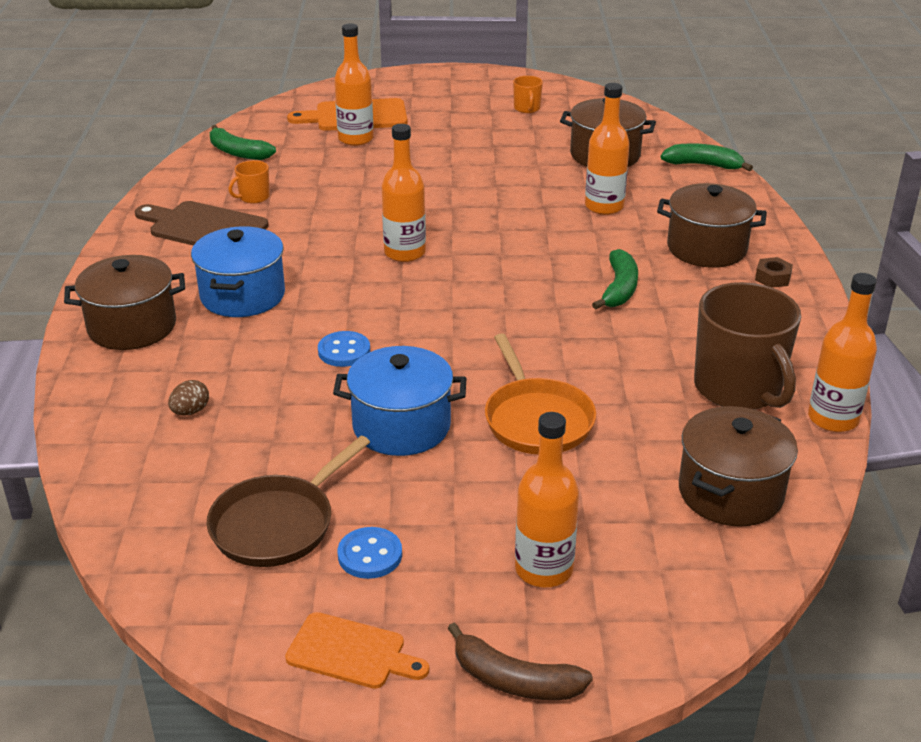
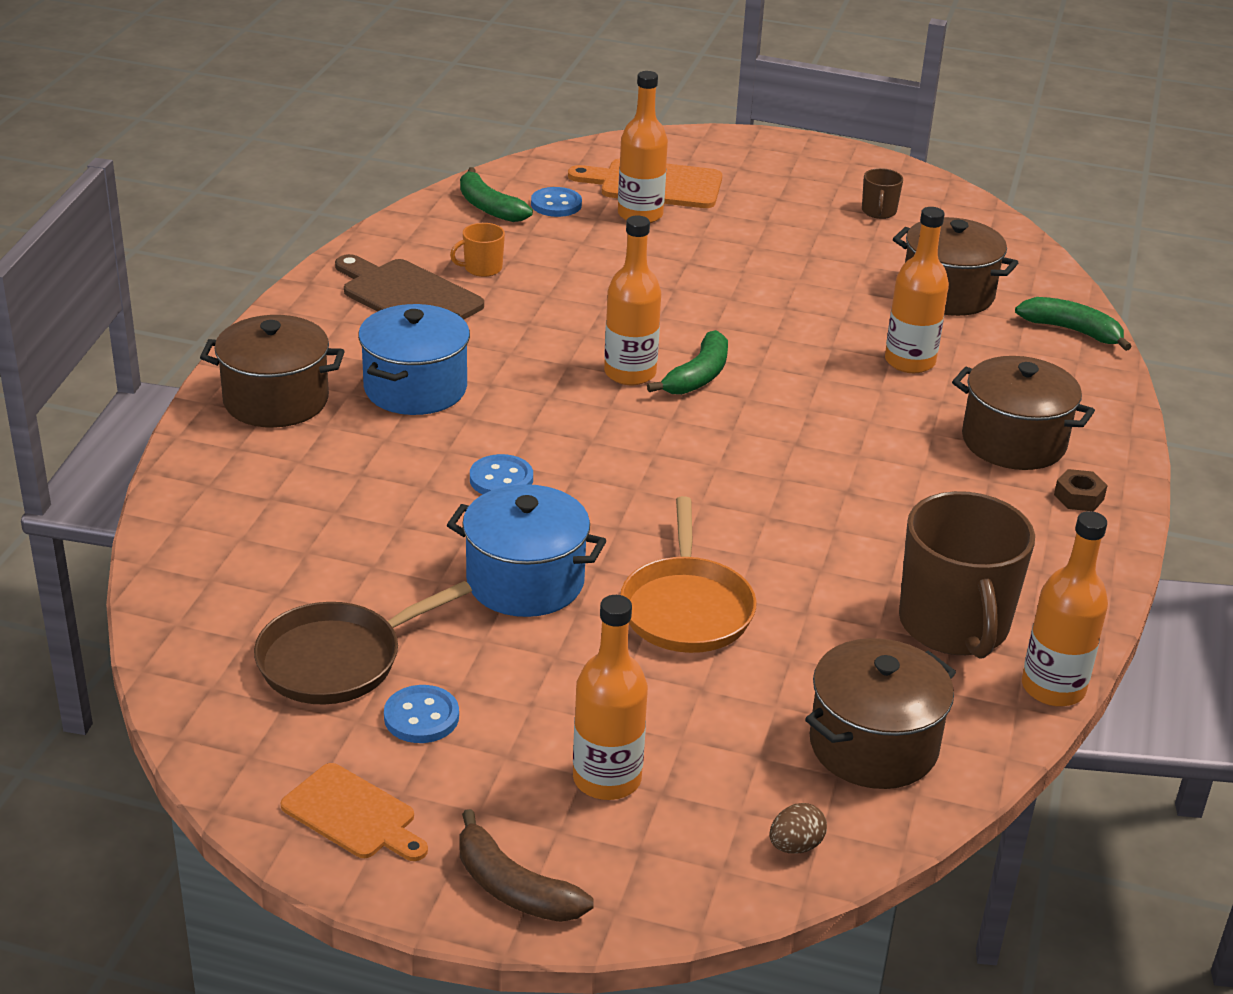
camera: 15 degrees right, 0 degrees up
brown egg [168,380,209,415] -> brown egg moved to [769,803,827,854]
orange mug [513,76,543,113] -> brown mug [862,168,903,219]
green banana [592,249,638,309] -> green banana moved to [647,330,728,395]
none -> blue button [531,187,582,217]

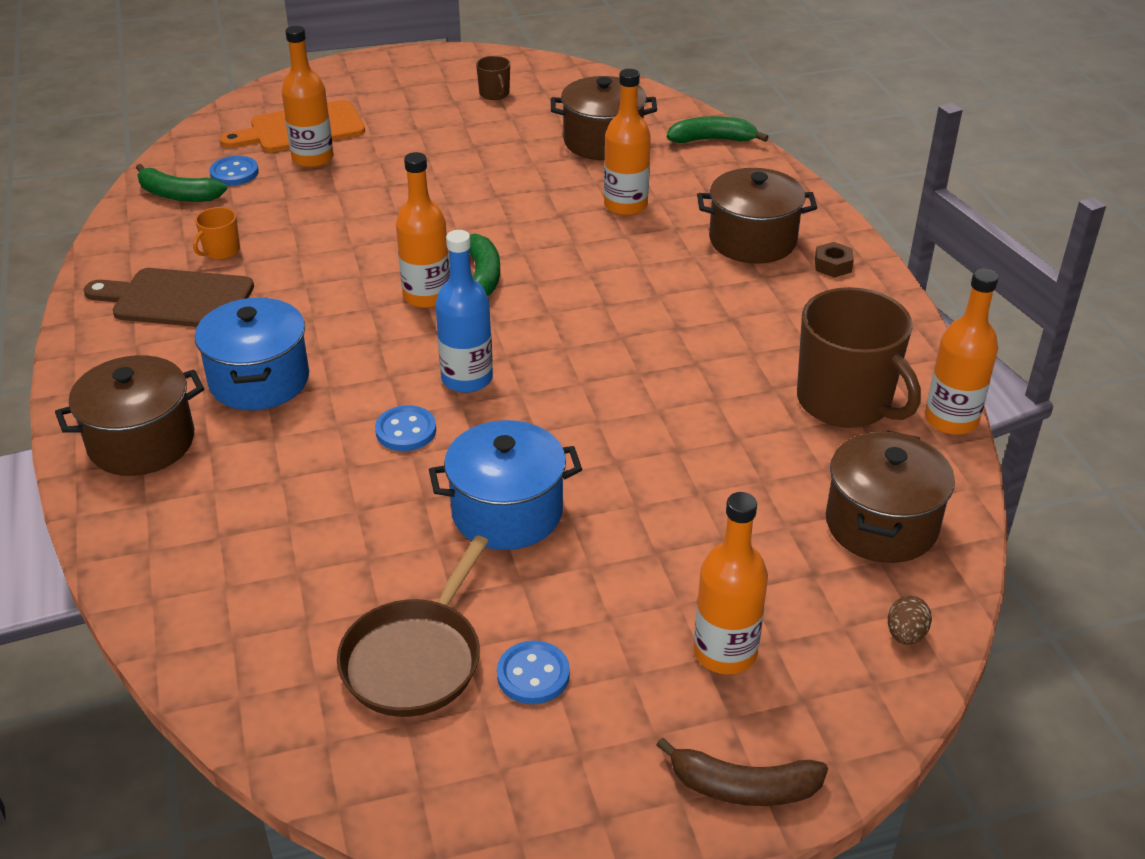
camera: 30 degrees left, 5 degrees up
orange cutting board [281,763,428,861] -> none
orange pan [620,496,757,653] -> none
none -> blue bottle [435,230,493,393]

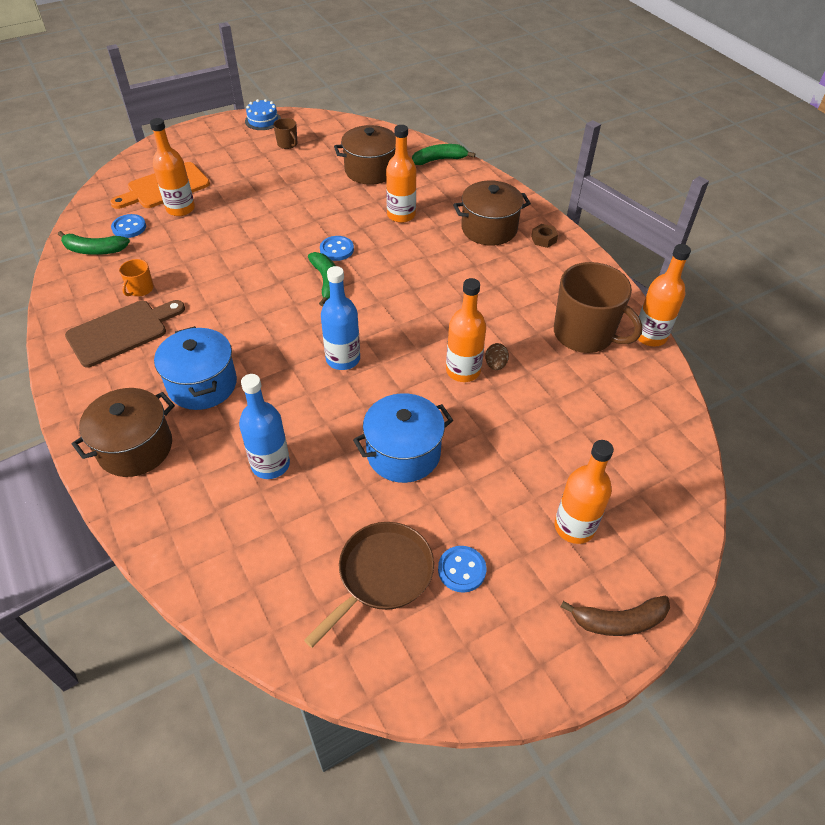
camera: 15 degrees left, 10 degrees up
brown cutting board [84,268,254,327] -> brown cutting board turned 150 degrees clockwise [65,300,185,367]
brown pan [337,535,489,717] -> brown pan turned 150 degrees counterclockwise [304,522,434,648]
blue button [375,405,436,451] -> blue button moved to [320,236,354,261]
orange bottle [396,152,450,308] -> orange bottle moved to [446,278,486,382]
brown pot [826,430,955,563] -> none
brown egg [888,596,932,645] -> brown egg moved to [485,343,509,370]
none -> blue bottle [239,374,290,479]
none -> blue cake [245,99,281,130]

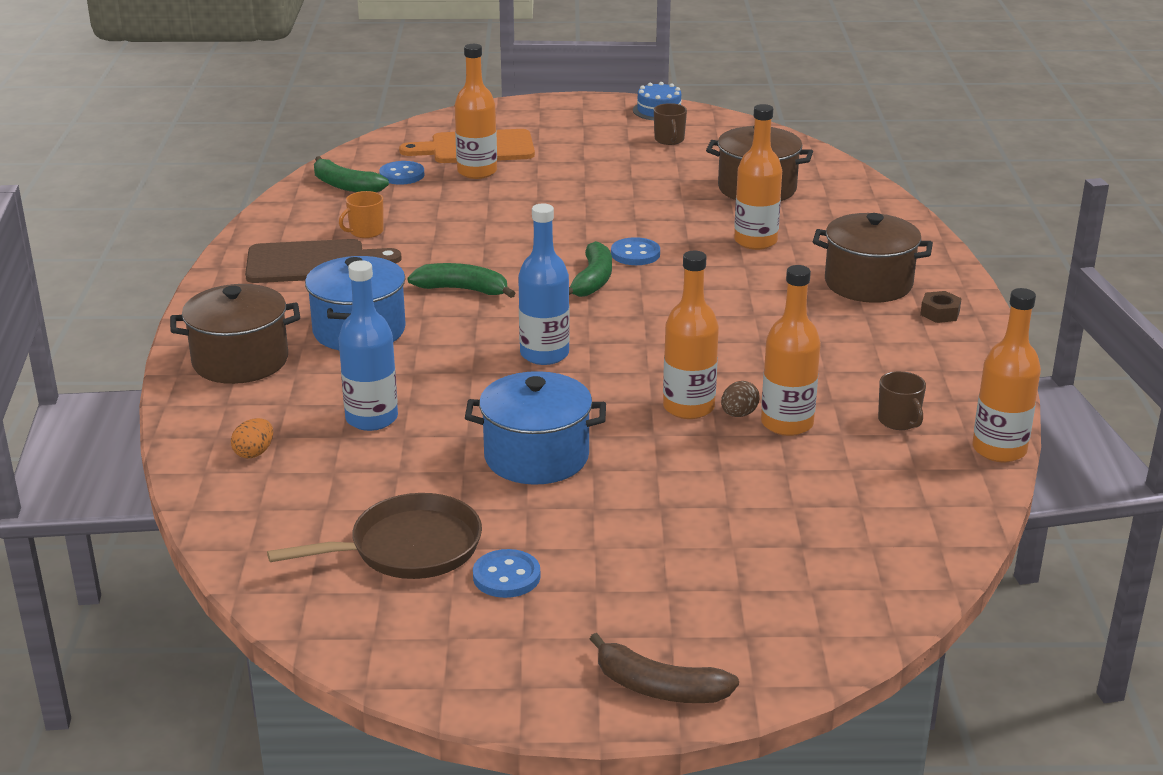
camera: 30 degrees right, 20 degrees down
green banana [412,144,475,165] -> green banana moved to [407,263,516,298]
brown mug [554,262,643,353] -> brown mug [878,371,926,430], size x0.44
orange bottle [555,440,614,544] -> orange bottle moved to [761,265,821,436]
none -> orange egg [231,418,273,459]

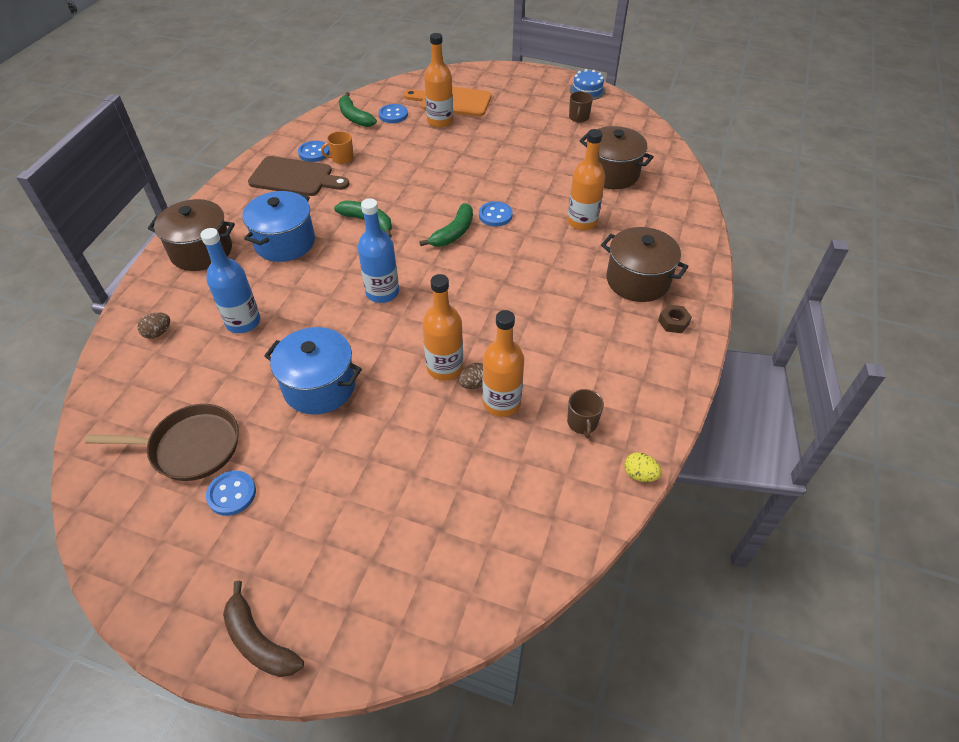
camera: 20 degrees right, 20 degrees up
orange egg [231,418,273,459] -> brown egg [137,312,170,339]
orange bottle [972,288,1041,462] -> yellow egg [624,452,662,482]
none -> blue button [298,141,330,162]

